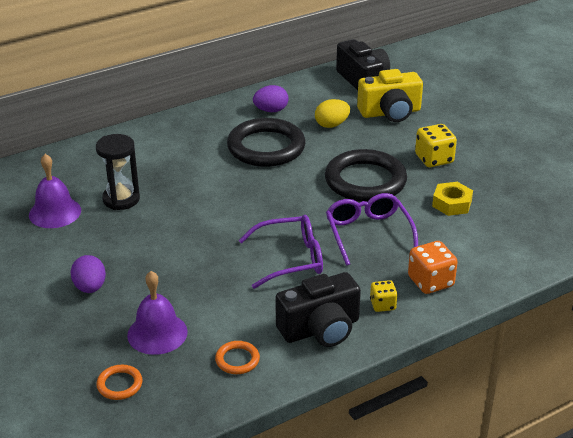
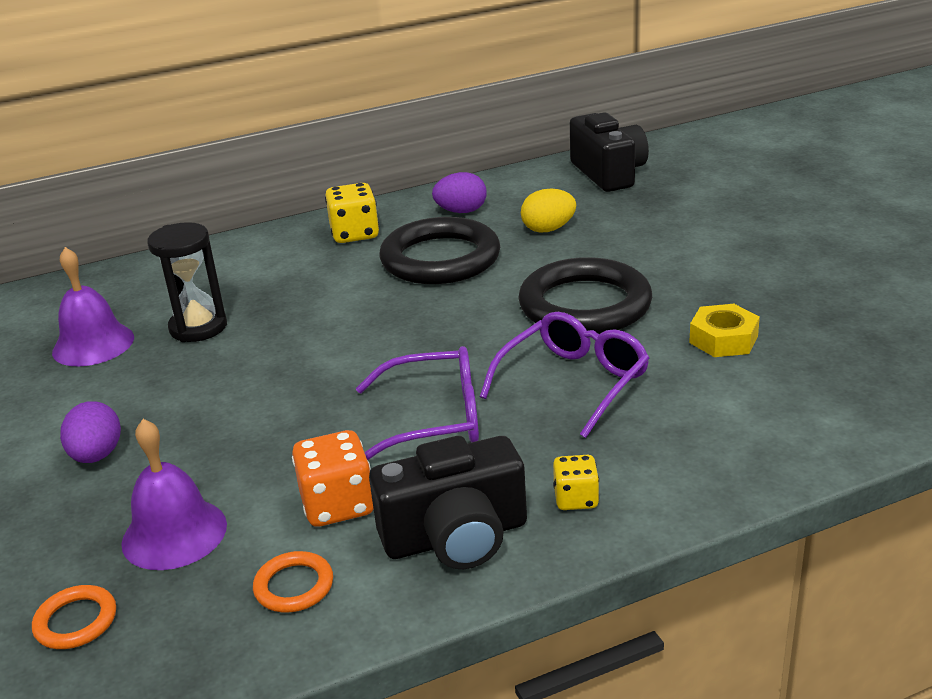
camera: 10 degrees right, 5 degrees down
purple glasses [326,193,418,266] -> purple glasses turned 45 degrees clockwise [480,312,650,438]
yellow camera [357,69,423,122] -> none
orange dice [408,241,458,294] -> orange dice moved to [292,430,373,527]
yellow dice [415,124,457,167] -> yellow dice moved to [325,183,379,243]

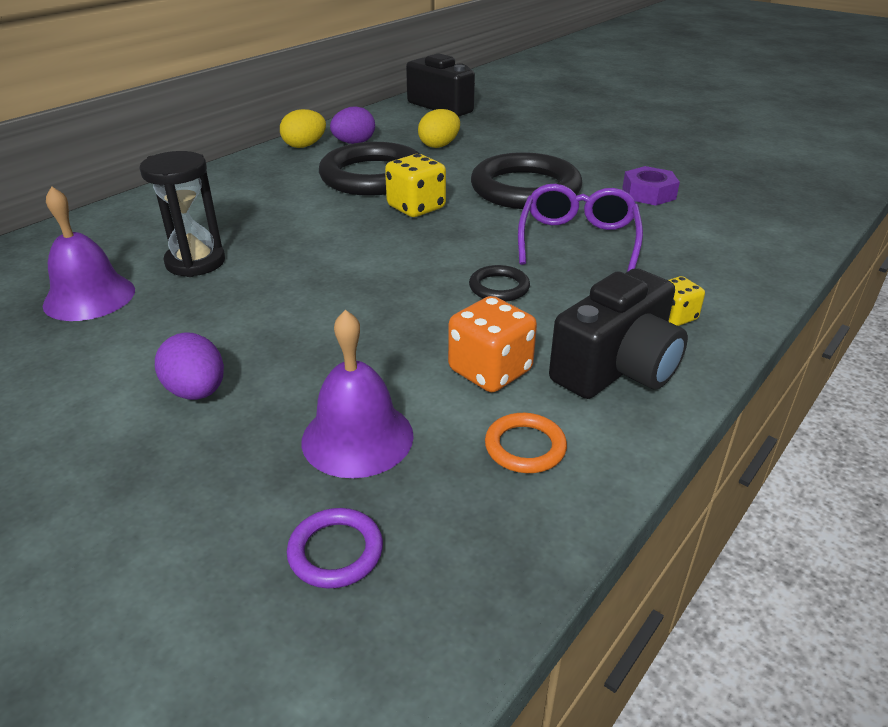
camera: 30 degrees left, 5 degrees up
orange ring [32,585,116,649] -> purple ring [287,508,383,589]
yellow dice [325,183,379,243] -> yellow dice moved to [385,154,446,217]
purple glasses [356,346,479,460] -> black ring [469,265,530,302]
yellow nut [689,304,760,357] -> purple nut [622,166,680,206]
none -> yellow egg [280,109,326,148]

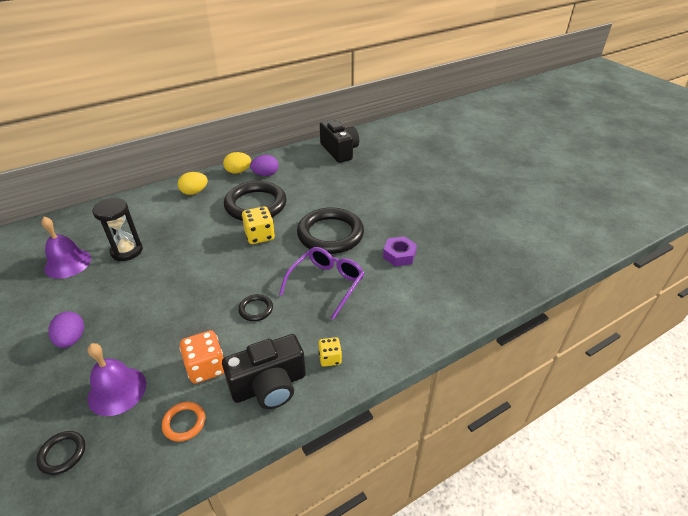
camera: 20 degrees right, 5 degrees up
purple ring [287,508,383,589] -> black ring [36,431,85,475]
yellow egg [418,109,460,148] -> yellow egg moved to [178,172,208,195]

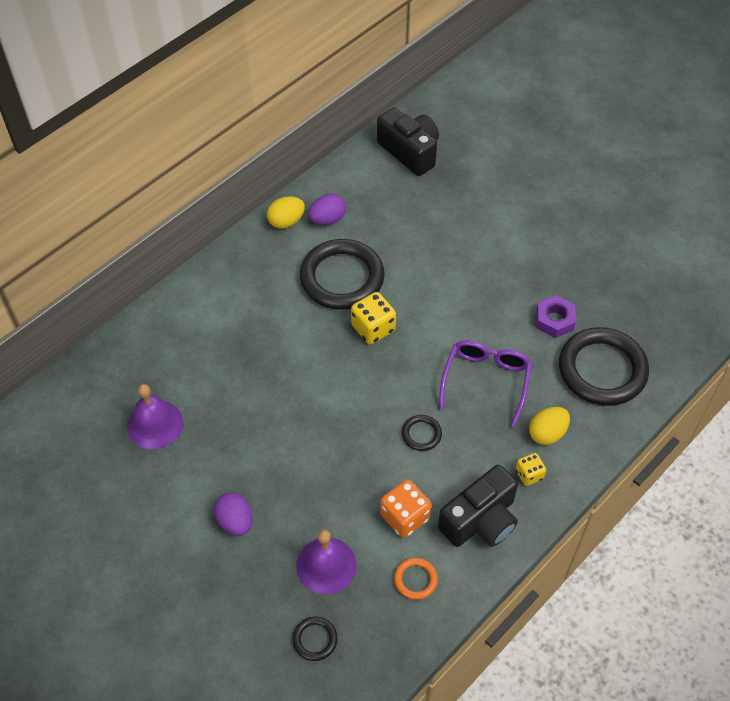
camera: 15 degrees left, 15 degrees up
black hourglass [92,198,143,261] -> none
yellow egg [178,172,208,195] -> yellow egg moved to [529,407,570,445]
black ring [297,207,364,254] -> black ring moved to [559,327,649,406]

